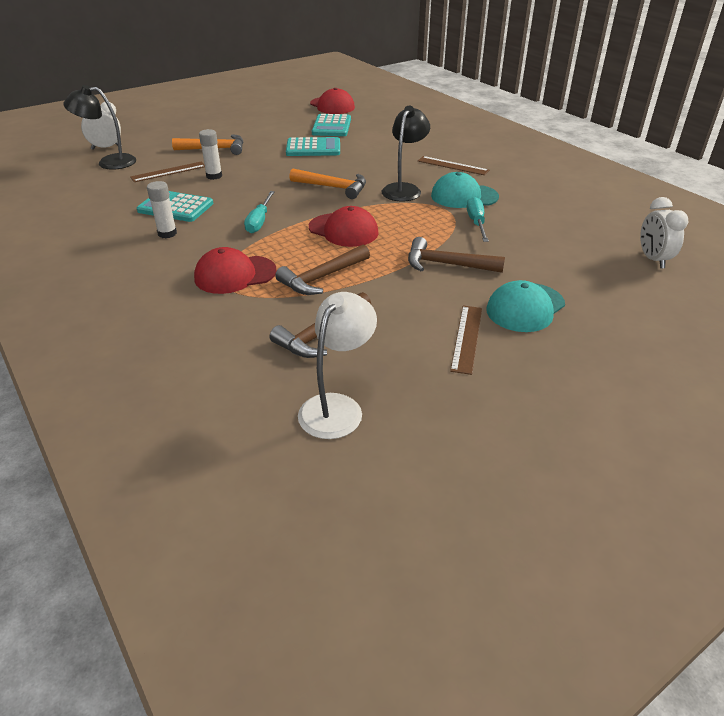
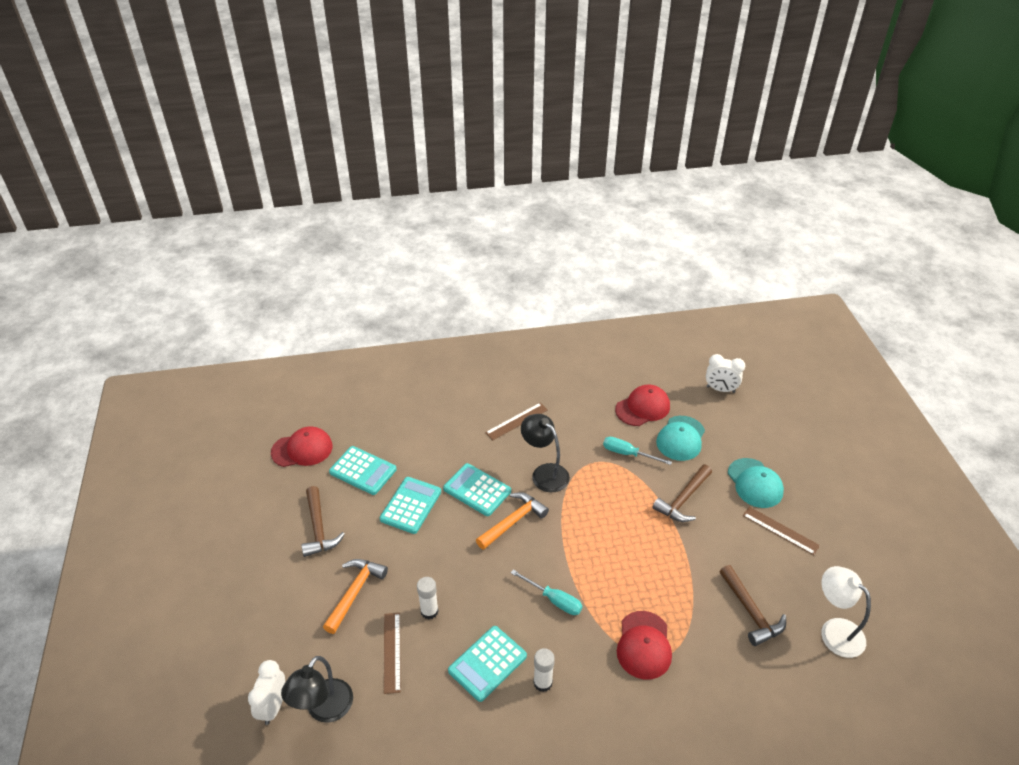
camera: 65 degrees left, 5 degrees up
brown hammer [275,244,370,295] -> brown hammer moved to [301,486,345,557]
red cap [309,206,379,247] -> red cap moved to [615,384,670,426]
turquoise cap [431,172,499,208] -> turquoise cap moved to [656,416,705,461]
none -> turquoise calculator [443,463,511,516]

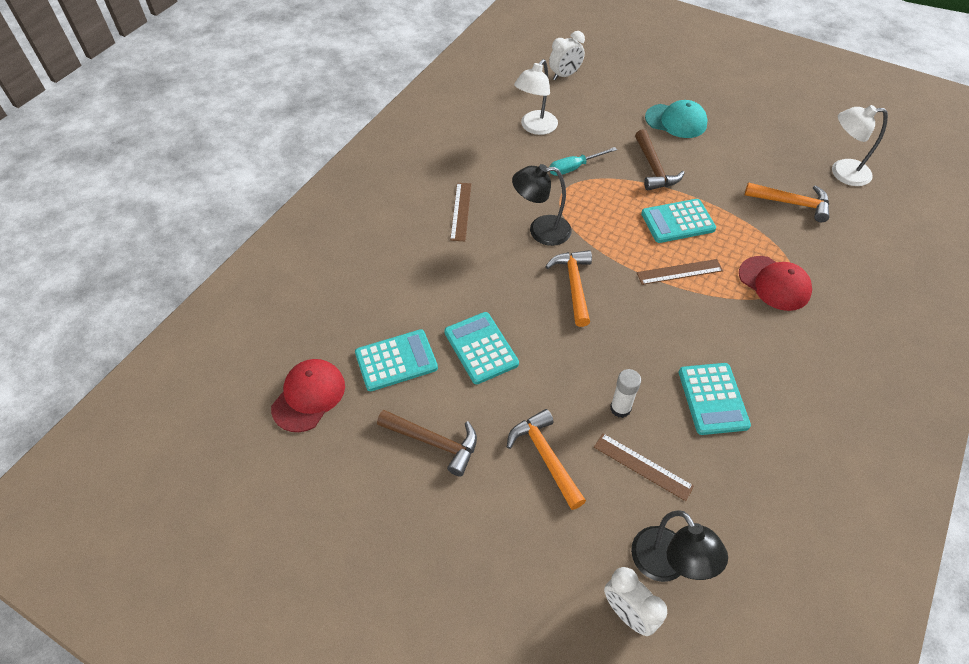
camera: 50 degrees left, 10 degrees up
turquoise calculator [443,463,511,516] -> turquoise calculator moved to [641,199,716,243]
turquoise screwdriver [511,570,582,615] -> none
white glue stick [533,648,555,692] -> none
red cap [615,384,670,426] -> white lamp [514,59,558,135]
turquoise cap [656,416,705,461] -> none
brown hammer [719,565,786,646] -> orange hammer [745,182,829,222]
brown ruler [743,507,820,555] -> brown ruler moved to [637,259,723,285]

